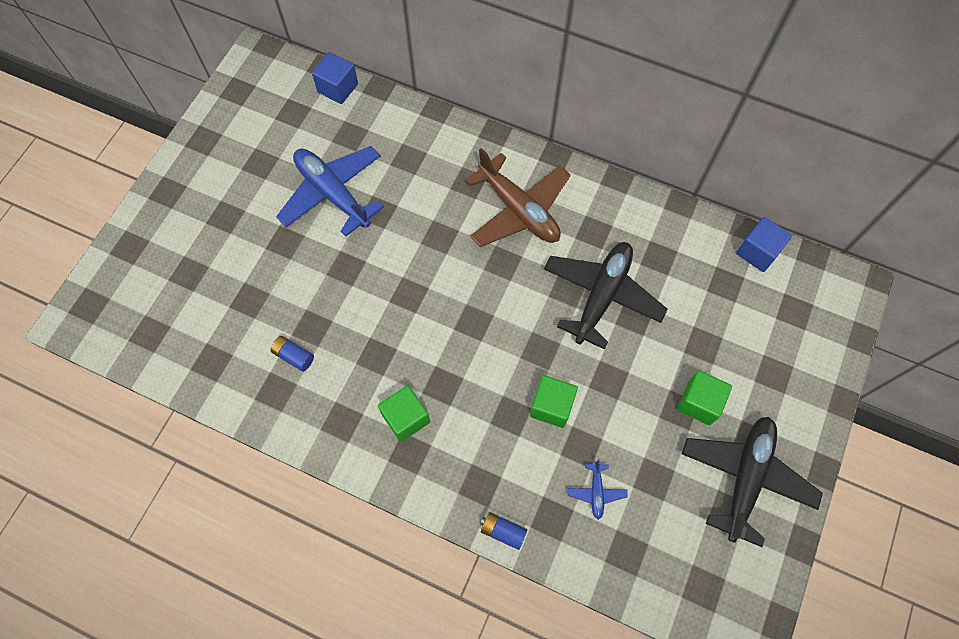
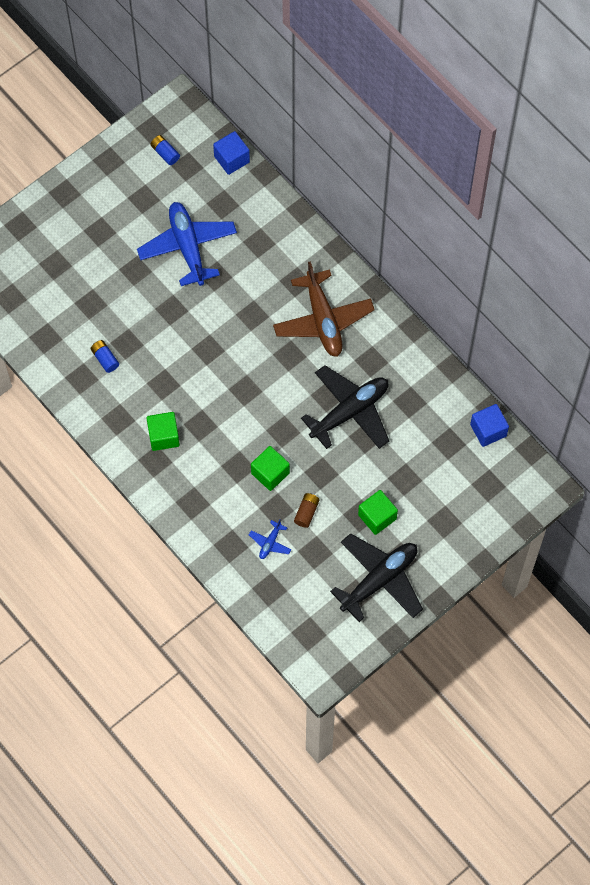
camera: 25 degrees right, 0 degrees up
blue battery [480,512,527,550] -> blue battery moved to [150,135,180,165]
none -> brown battery [294,493,320,528]

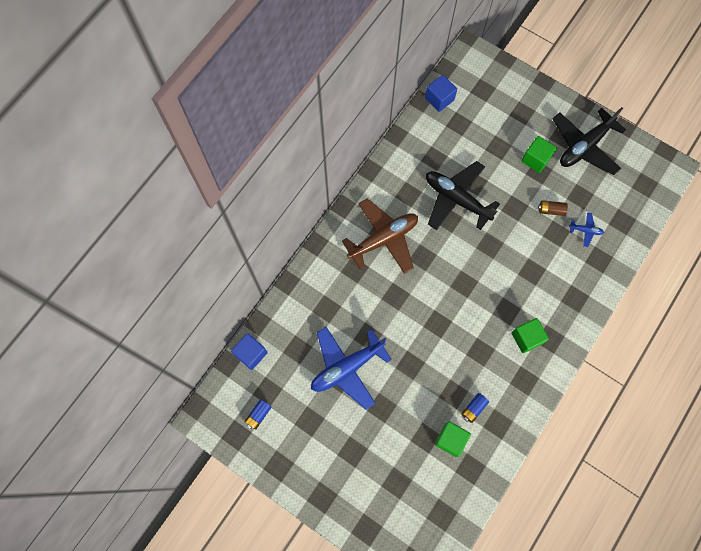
camera: 105 degrees left, 5 degrees up
green cube [251,446,290,491] -> green cube moved to [435,421,471,457]
black plane [330,533,423,622] -> black plane turned 75 degrees counterclockwise [553,107,626,175]

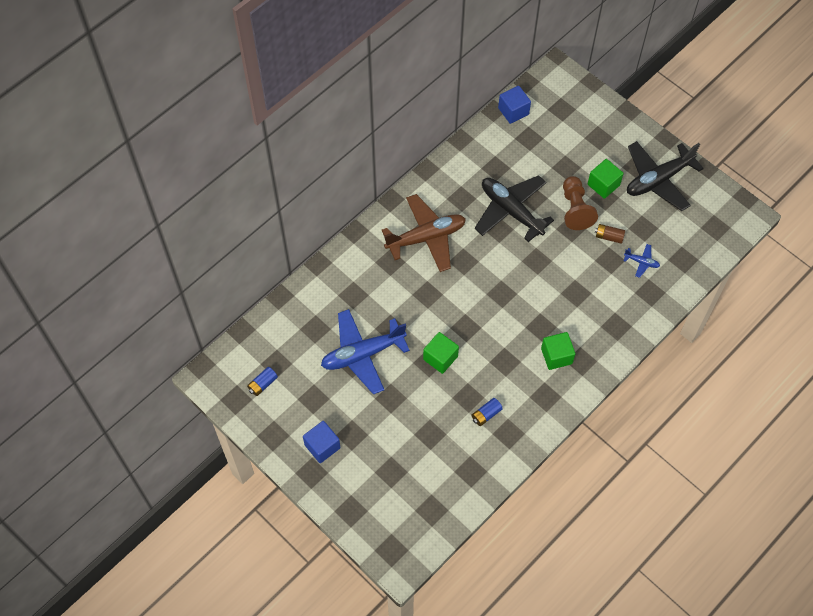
camera: 10 degrees right, 10 degrees down
blue cube [231,333,268,370] -> blue cube moved to [303,421,340,463]
green cube [435,421,471,457] -> green cube moved to [423,332,459,374]
none -> brown pawn [563,176,598,230]

